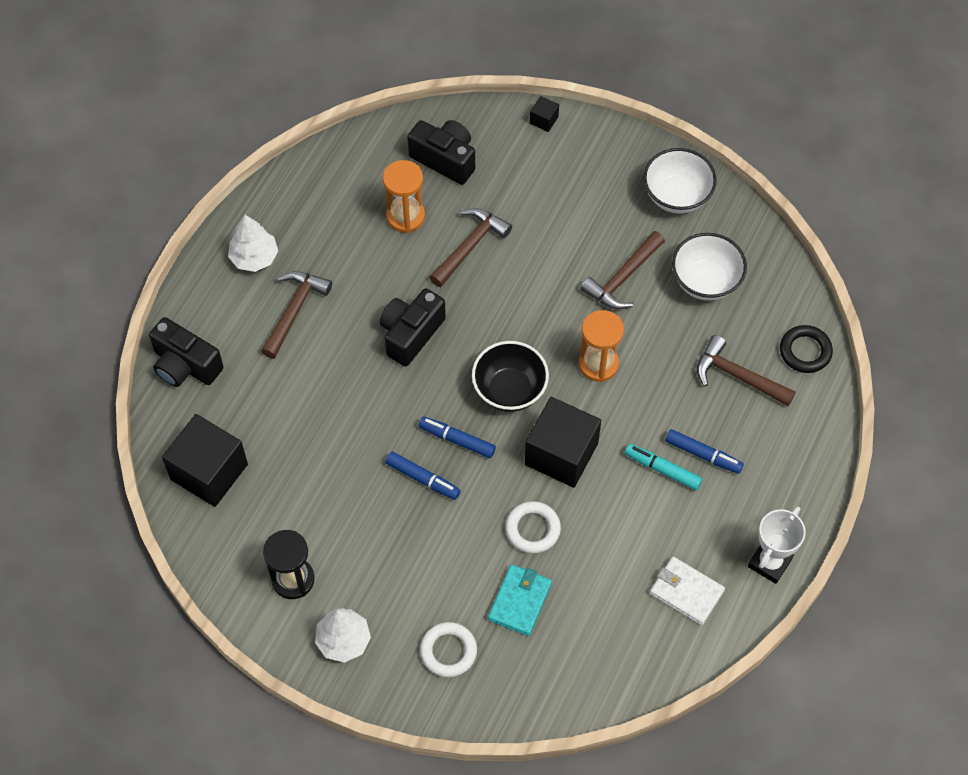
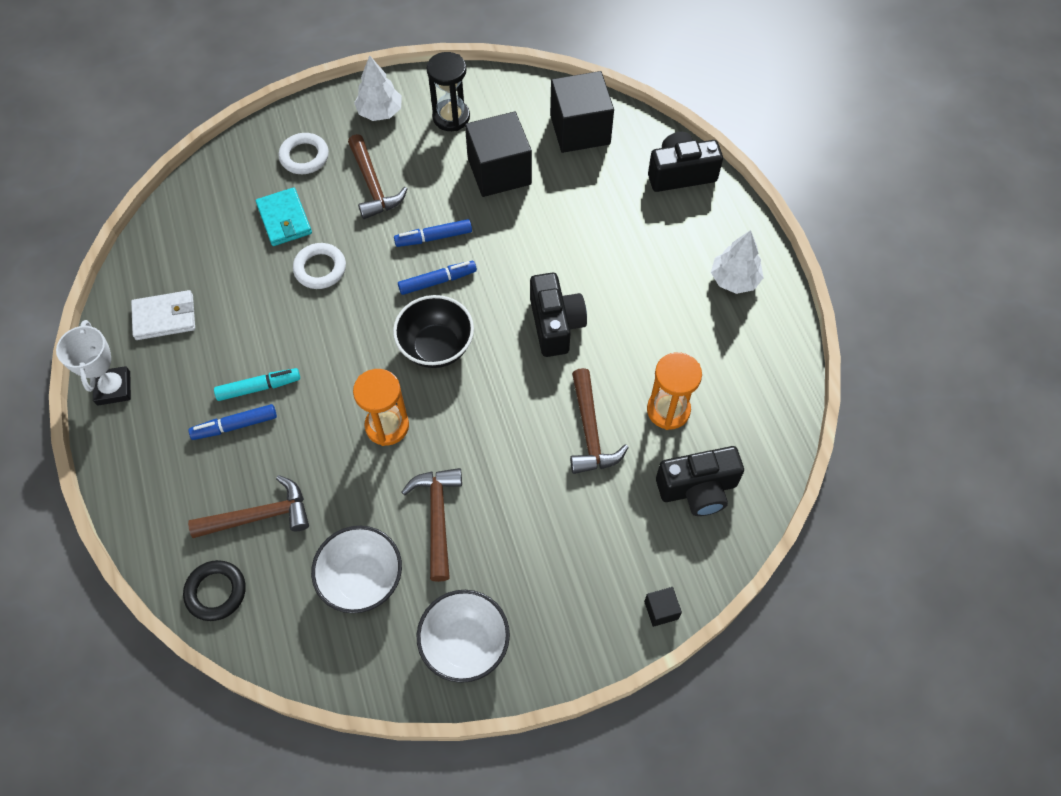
camera: 135 degrees right, 0 degrees up
brown hammer [261,271,332,359] -> brown hammer moved to [348,134,408,219]
black cube [525,397,601,488] -> black cube moved to [465,111,532,197]

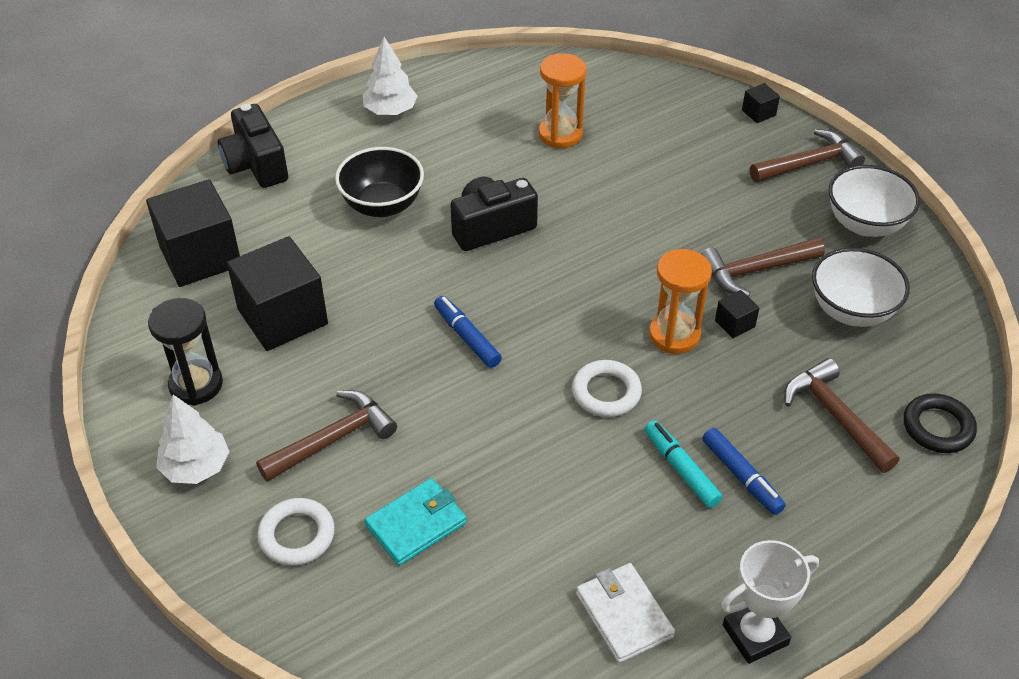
camera: 105 degrees left, 15 degrees down
white ring [293,243,346,289] -> white ring moved to [572,360,642,417]
black bowl [393,295,474,368] -> black bowl moved to [335,147,424,217]
blue marker [394,219,472,247] -> none
brown hammer [570,368,629,474] -> brown hammer moved to [750,129,865,182]
black camera [656,446,744,516] -> none
none -> black cube [715,290,759,338]

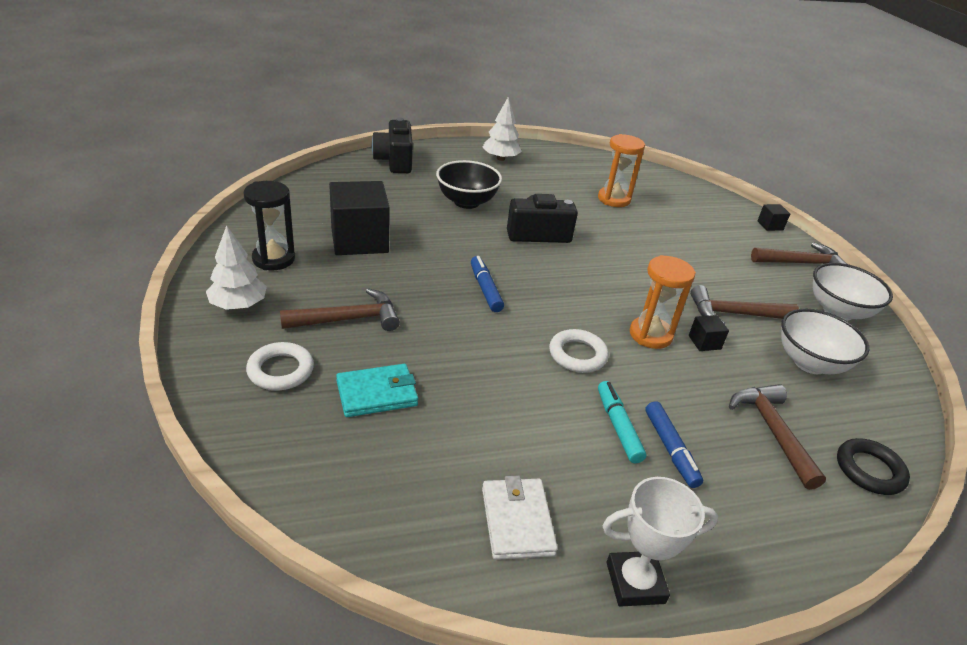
camera: 15 degrees right, 10 degrees down
black cube [146,179,240,287] -> none

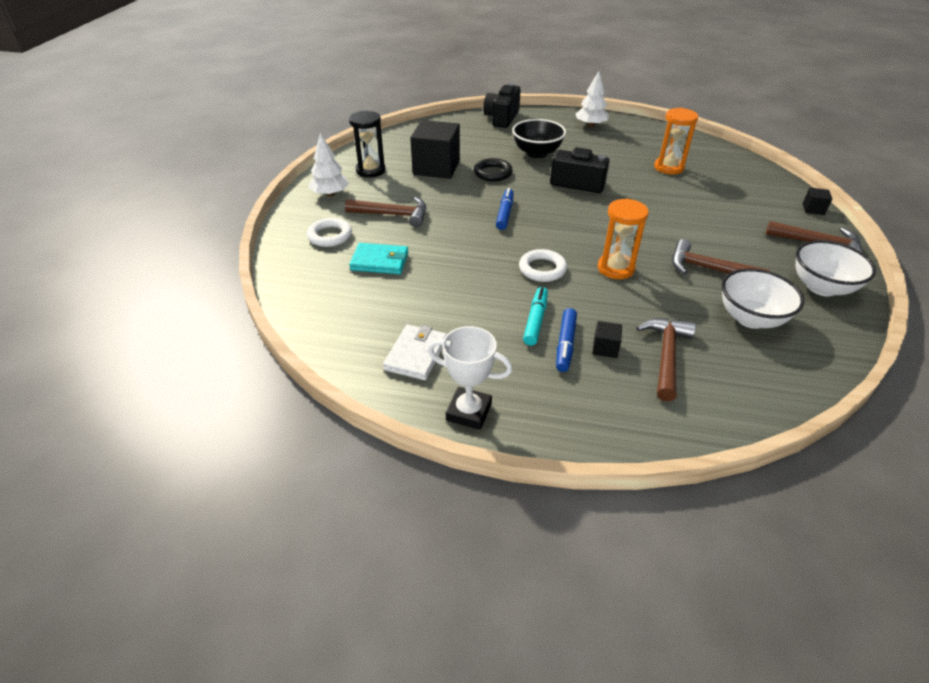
camera: 30 degrees right, 5 degrees up
black cube [689,315,729,351] -> black cube moved to [593,321,622,358]
black ring [837,438,910,495] -> black ring moved to [474,158,513,181]

